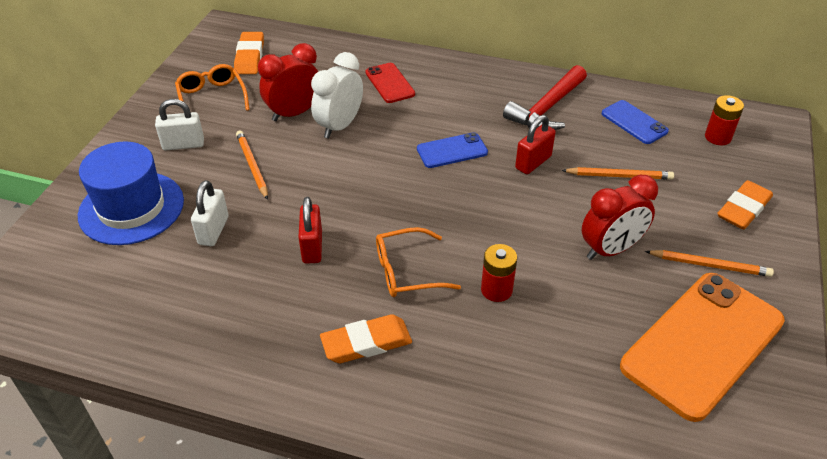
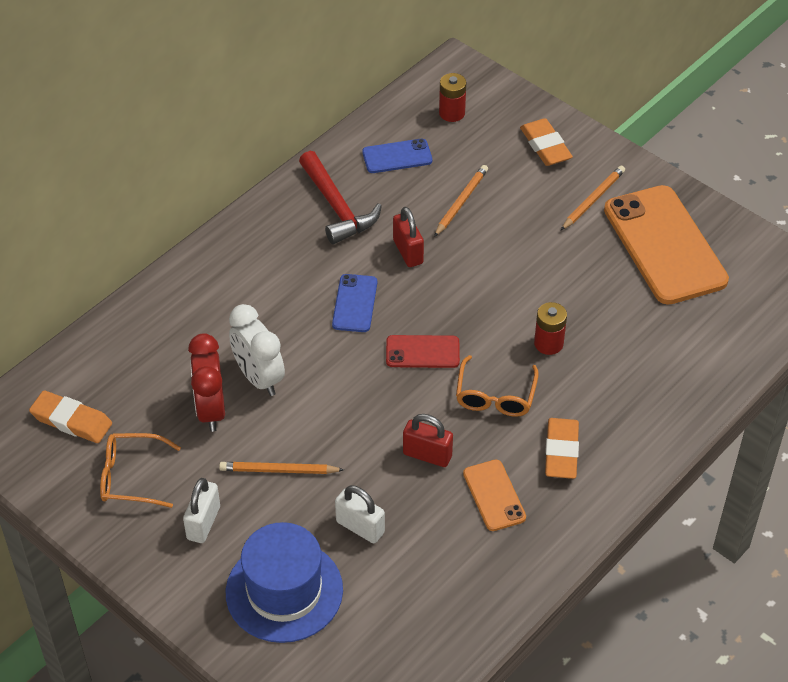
camera: 65 degrees left, 5 degrees up
red phone [365,63,415,103] -> red phone moved to [386,335,460,368]
red clock [582,175,658,260] -> none
none -> orange phone [463,460,526,531]

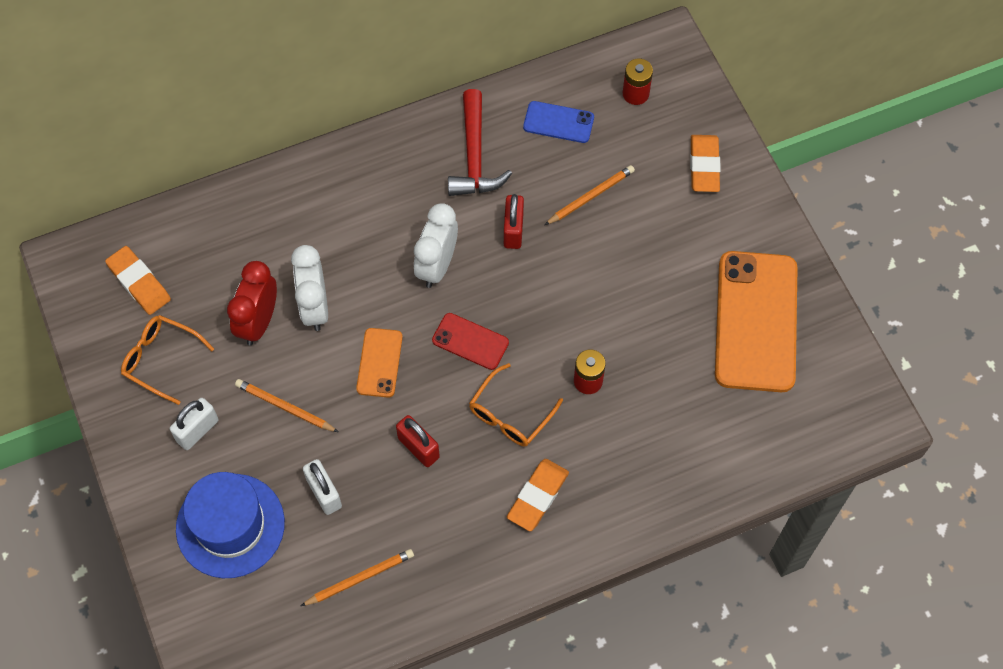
camera: 25 degrees right, 15 degrees up
blue phone [332,274,377,332] -> white clock [414,203,458,288]
orange phone [463,460,526,531] -> orange phone moved to [356,328,403,398]
orange pencil [561,166,625,230] -> orange pencil moved to [301,549,414,606]

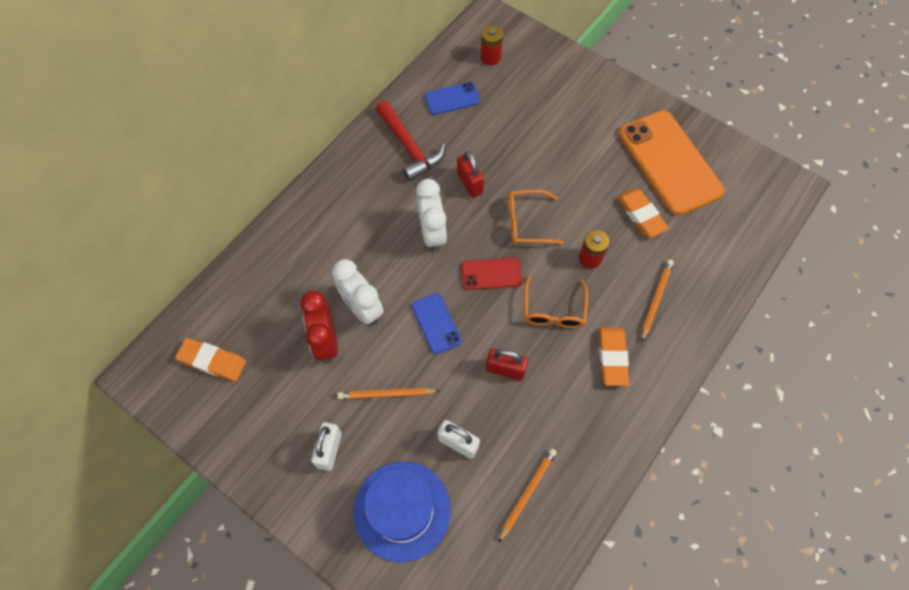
camera: 30 degrees left, 0 degrees up
orange glasses [121,315,214,405] -> orange glasses moved to [508,190,564,244]
orange phone [356,328,403,398] -> blue phone [412,293,462,354]
orange pencil [545,165,635,225] -> orange pencil moved to [641,260,674,342]
orange eraser [690,135,721,192] -> orange eraser moved to [617,189,669,237]

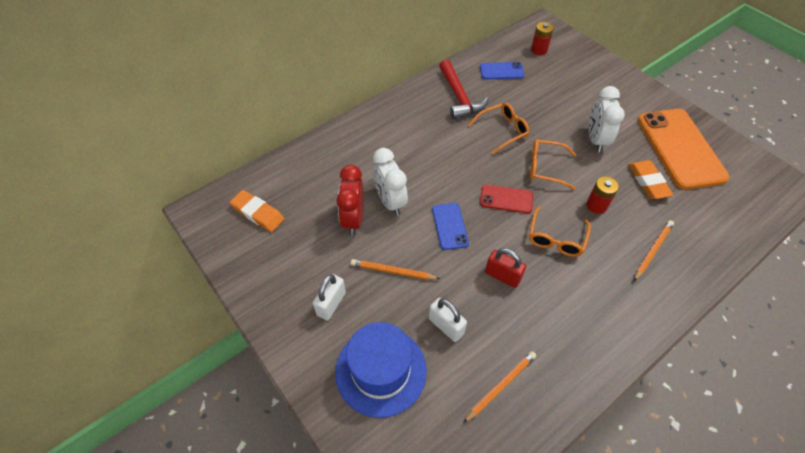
camera: 15 degrees right, 10 degrees down
white clock [416,179,447,252] -> white clock moved to [589,86,625,152]
red padlock [457,151,484,198] -> orange glasses [468,103,529,154]
orange eraser [599,327,629,386] -> none

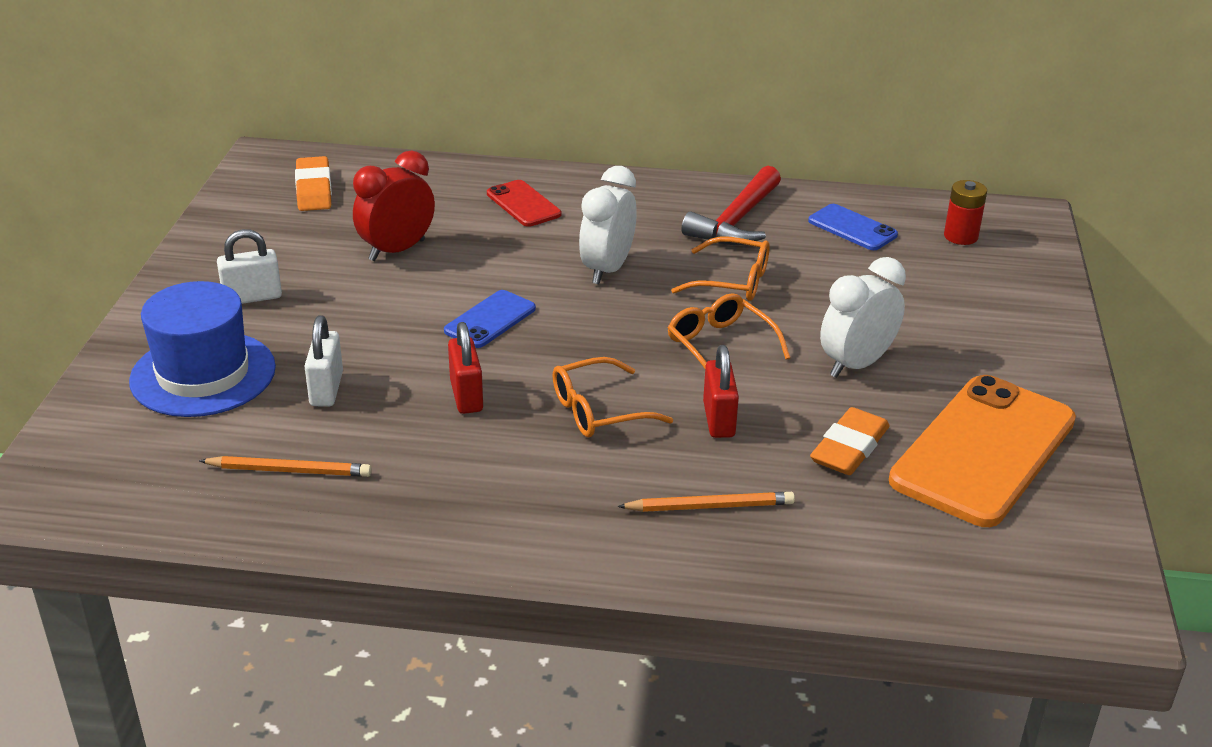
camera: 45 degrees right, 20 degrees down
orange pencil [351,259,440,280] -> none
white clock [373,148,408,216] -> white clock moved to [579,166,637,284]
red phone [480,184,533,214] -> red phone moved to [487,180,561,227]
red battery [586,176,619,214] -> red padlock [703,345,739,438]

